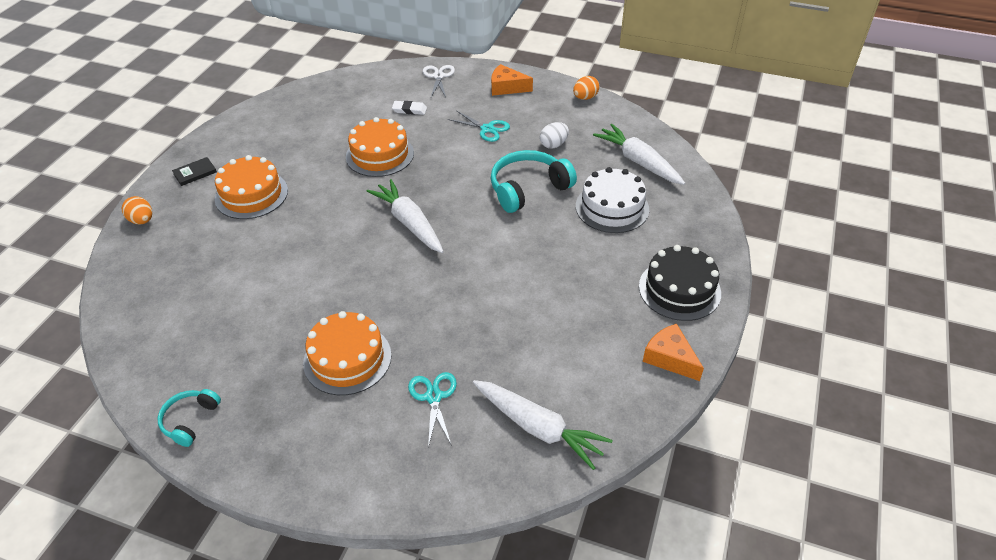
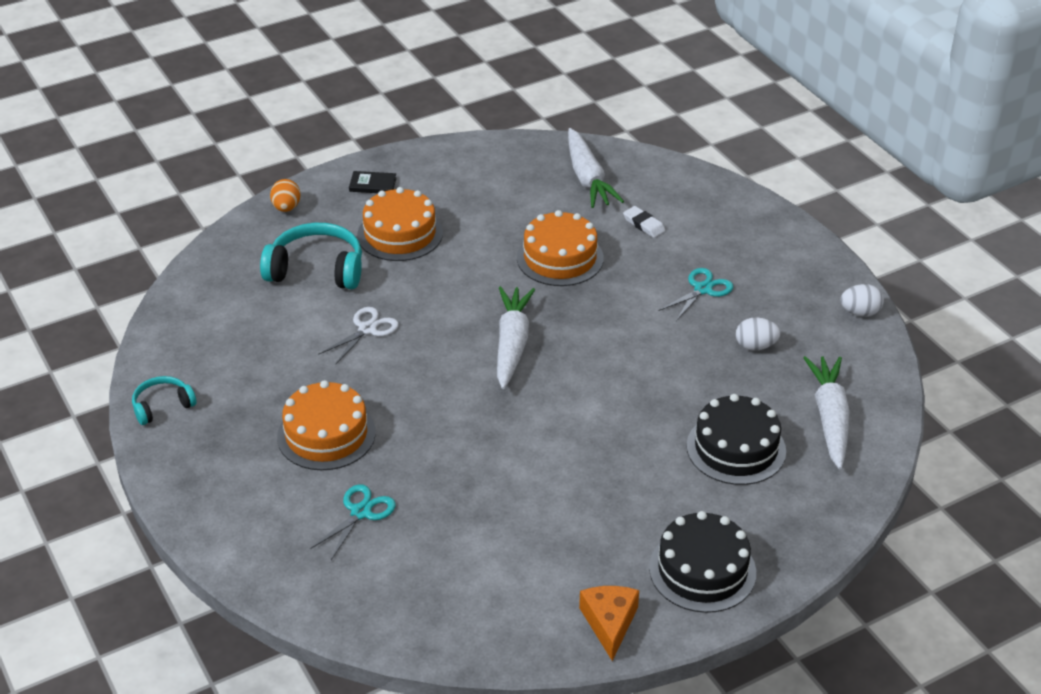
camera: 40 degrees right, 5 degrees down
white scissors [423,65,455,97] -> white scissors moved to [318,307,399,365]
turquoise scissors [448,111,510,142] -> turquoise scissors turned 120 degrees counterclockwise [659,268,733,321]
white carrot [473,380,613,470] -> white carrot moved to [568,128,624,208]
orange cheese [491,64,533,96] -> none
turquoise headphones [491,150,577,213] -> turquoise headphones moved to [260,223,362,289]
orange egg [573,76,599,100] -> white egg [840,284,884,316]
white cake [576,167,649,233] -> black cake [687,394,786,485]

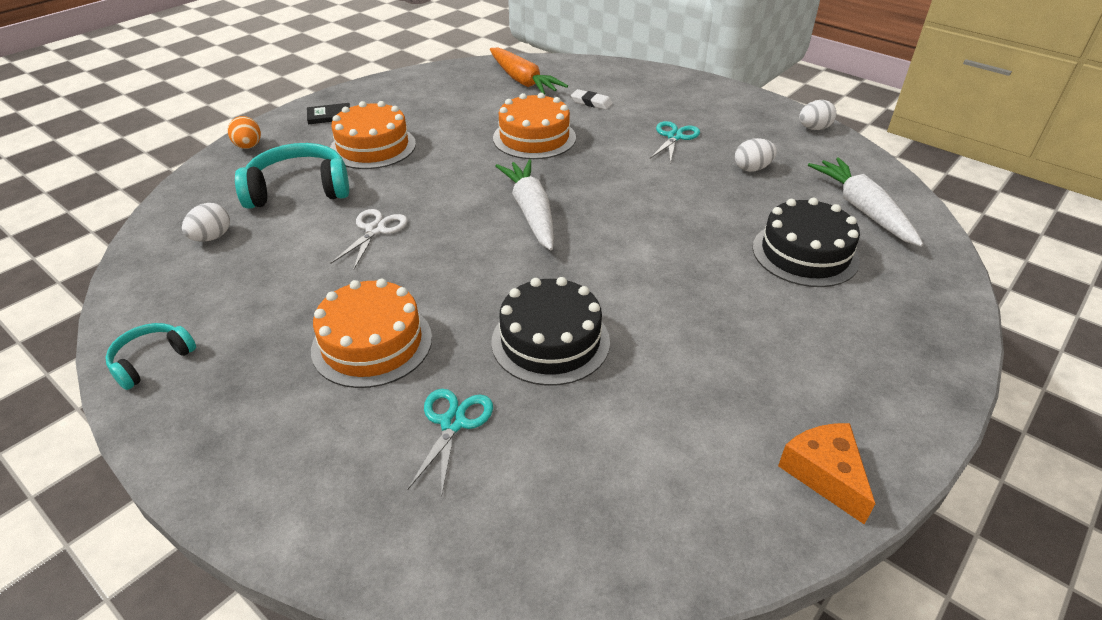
camera: 20 degrees left, 0 degrees up
white carrot [568,128,624,208] -> orange carrot [490,47,568,94]
black cake [649,511,756,613] -> black cake moved to [491,277,610,386]
none -> white egg [182,203,230,242]

